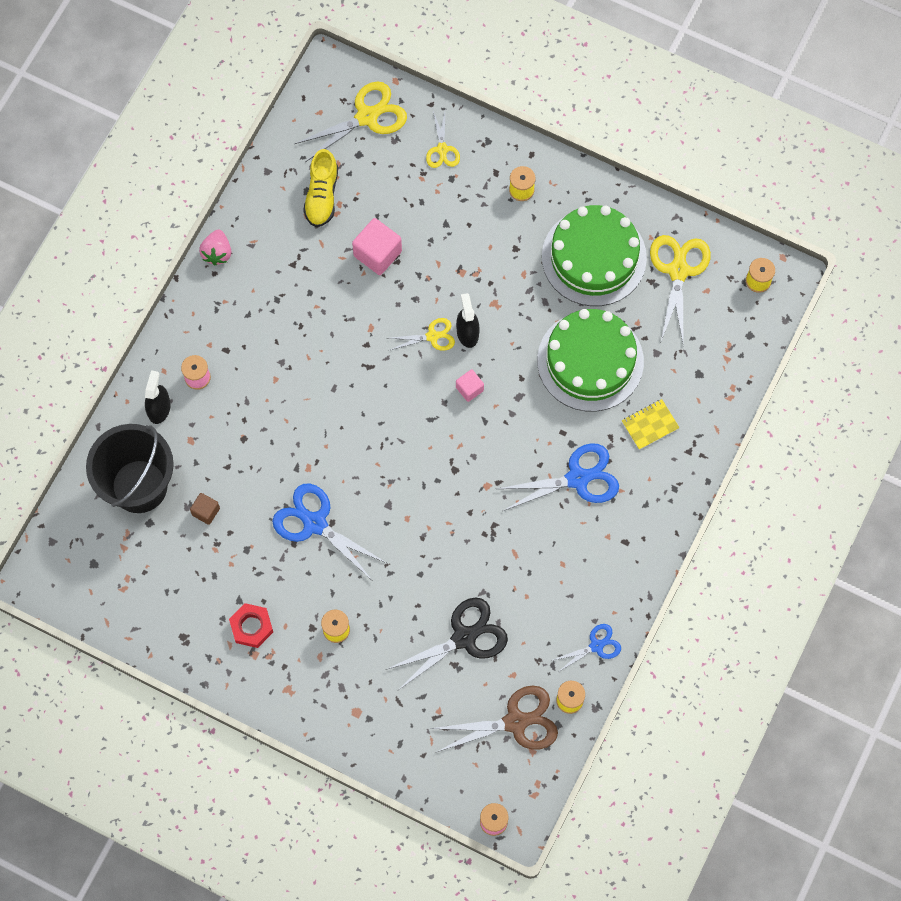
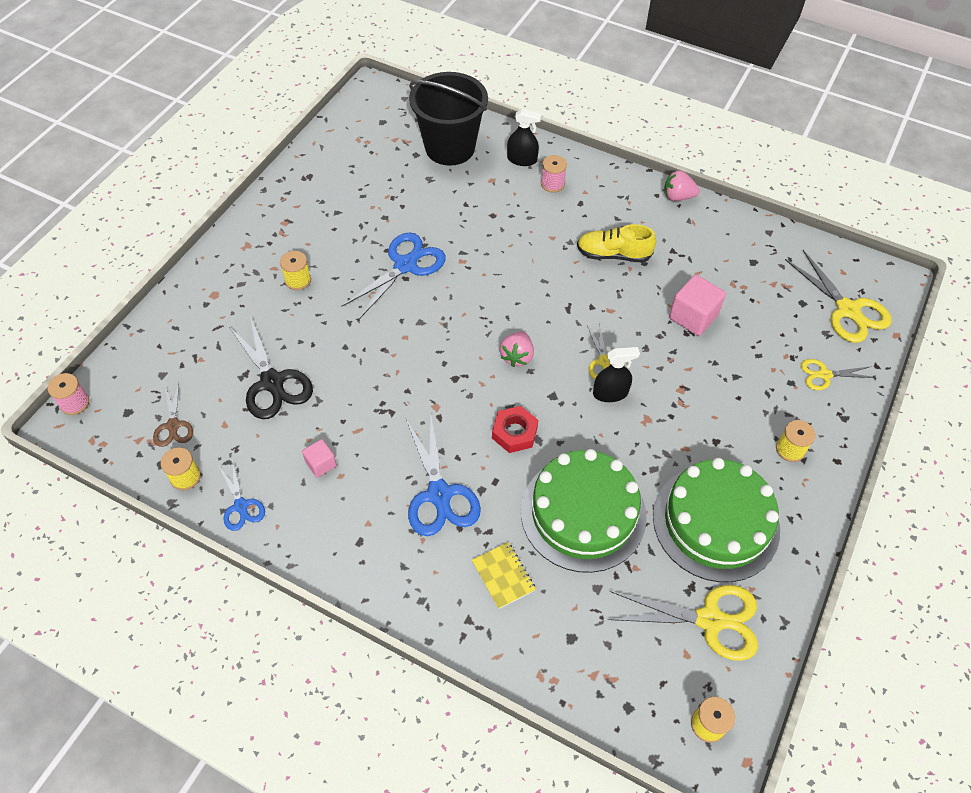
camera: 90 degrees right, 15 degrees down
brown cube [190,493,220,525] -> none
red nut [229,603,273,648] -> red nut moved to [492,406,538,453]
yellow shoe [303,149,338,227] -> yellow shoe moved to [577,224,656,262]
brown scissors [430,686,558,753] -> brown scissors [153,383,193,447], size x0.57
pink cube [456,369,484,402] -> pink cube moved to [302,439,337,478]
none -> pink strawberry [500,331,534,367]

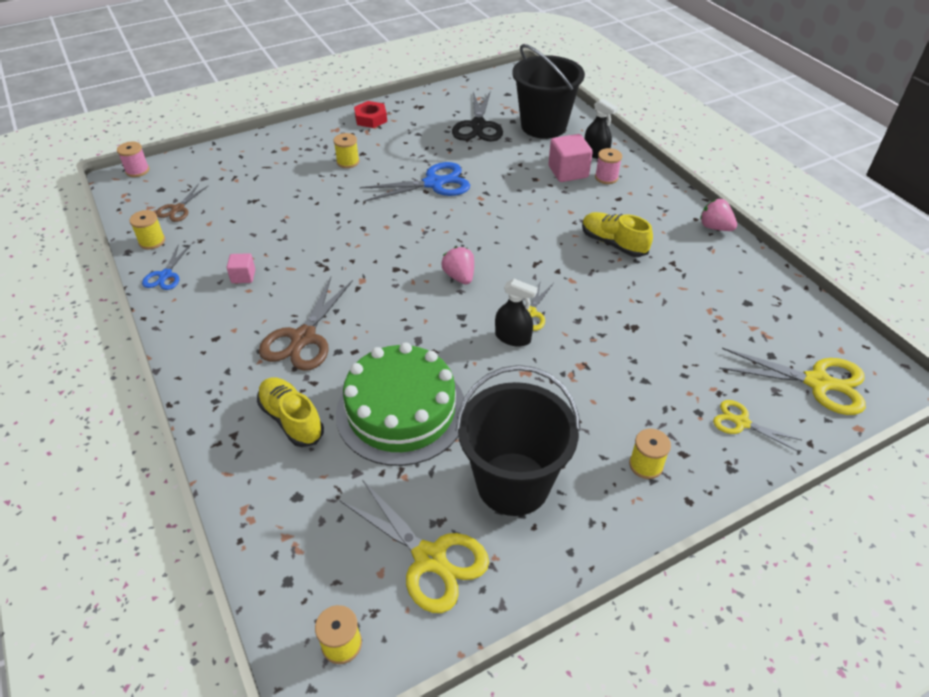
camera: 35 degrees right, 10 degrees down
black scissors [229,316,313,419] -> black scissors moved to [452,91,503,141]
blue scissors [406,416,481,536] -> brown scissors [259,277,353,371]
yellow notebook [472,542,536,609] -> yellow shoe [257,377,324,447]
red nut [492,406,538,453] -> red nut moved to [354,101,387,128]
pink strawberry [500,331,534,367] -> pink strawberry turned 105 degrees clockwise [441,247,474,285]
green cake [653,458,780,582] -> black bucket [456,365,581,516]
pink cube [669,275,726,336] -> pink cube moved to [548,134,593,182]
yellow scissors [785,250,892,343] -> yellow scissors turned 75 degrees counterclockwise [719,348,866,415]

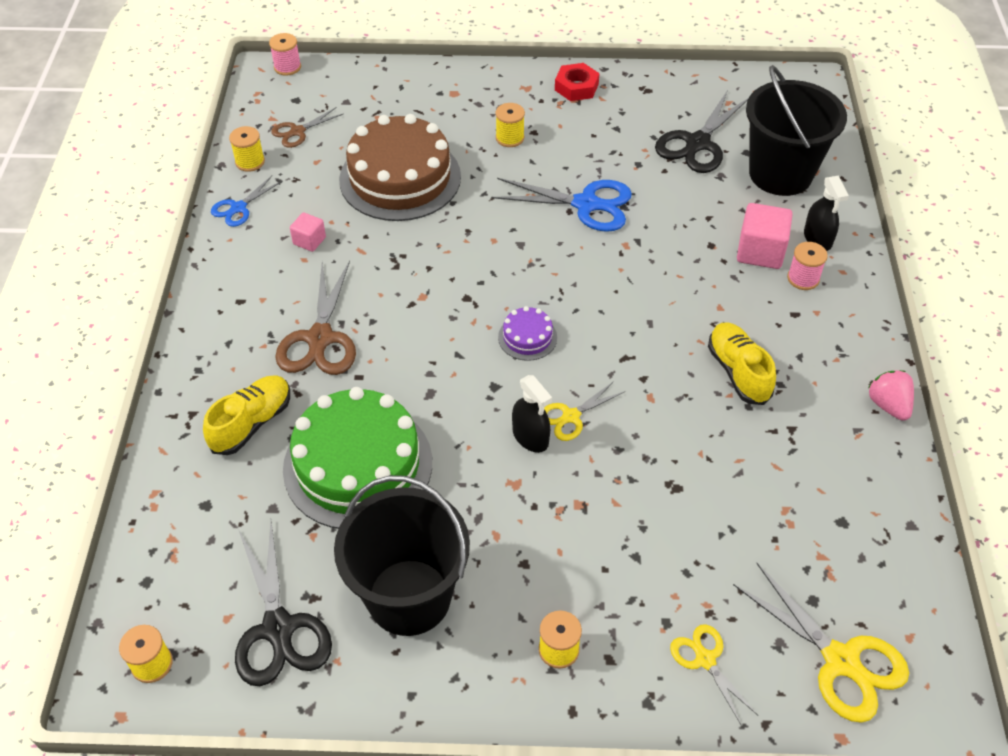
camera: 30 degrees right, 5 degrees up
yellow shoe [257,377,324,447] -> yellow shoe turned 45 degrees clockwise [203,375,290,455]
brown scissors [259,277,353,371] -> brown scissors turned 45 degrees counterclockwise [275,261,356,375]
yellow scissors [339,479,489,613] -> black scissors [235,521,332,686]
pink strawberry [441,247,474,285] -> purple cake [498,306,557,361]
none -> brown cake [339,114,461,221]

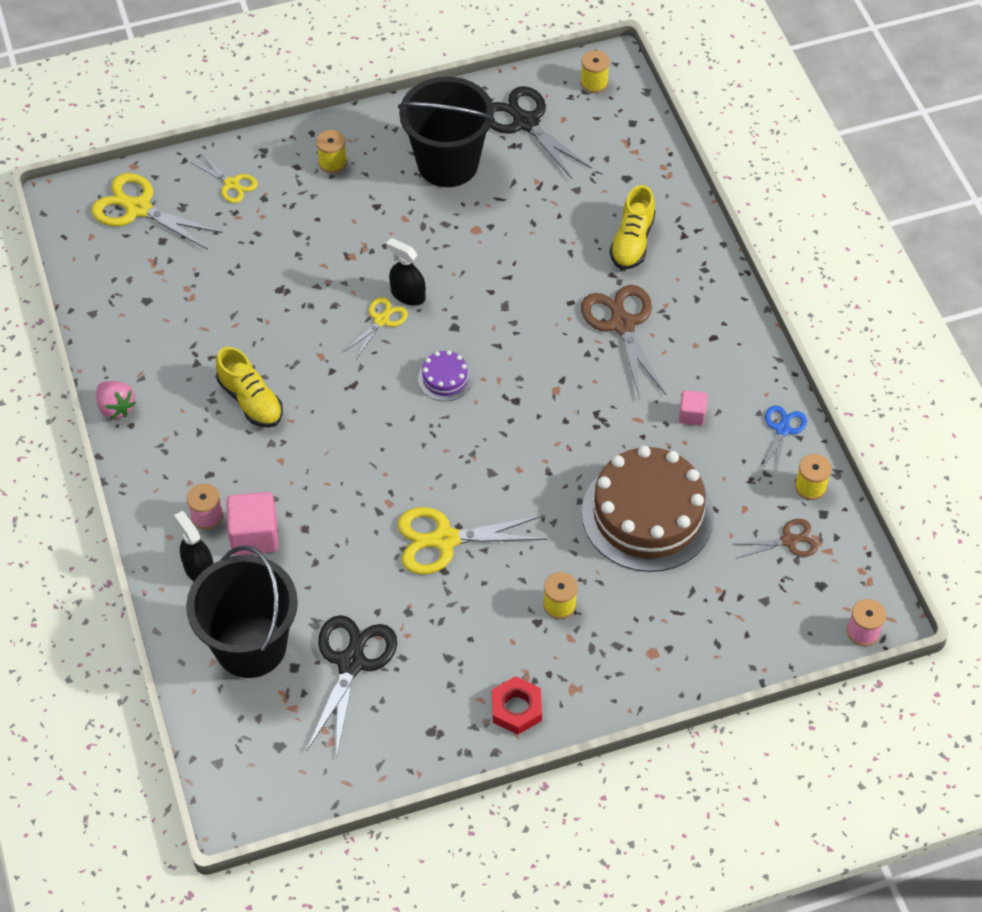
camera: 160 degrees right, 5 degrees up
brown scissors [271,107,344,148] -> brown scissors turned 45 degrees clockwise [733,519,818,559]
green cake [283,387,432,529] -> none
blue scissors [491,178,632,232] -> yellow scissors [397,507,547,575]

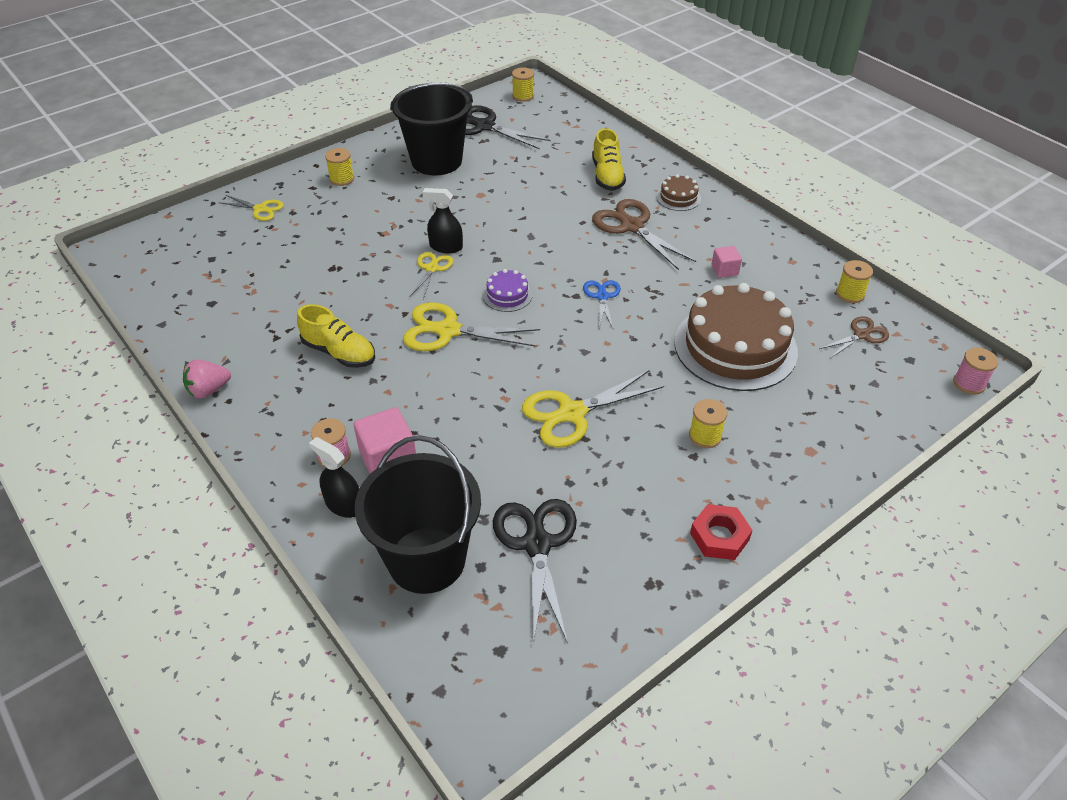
camera: 20 degrees left, 10 degrees down
yellow scissors [91,173,222,250] -> yellow scissors moved to [403,302,540,351]
pink strawberry [96,381,136,419] -> pink strawberry turned 120 degrees clockwise [183,359,231,399]
blue scissors [762,405,807,476] -> blue scissors moved to [583,280,621,330]
none -> brown cake [656,174,701,211]

